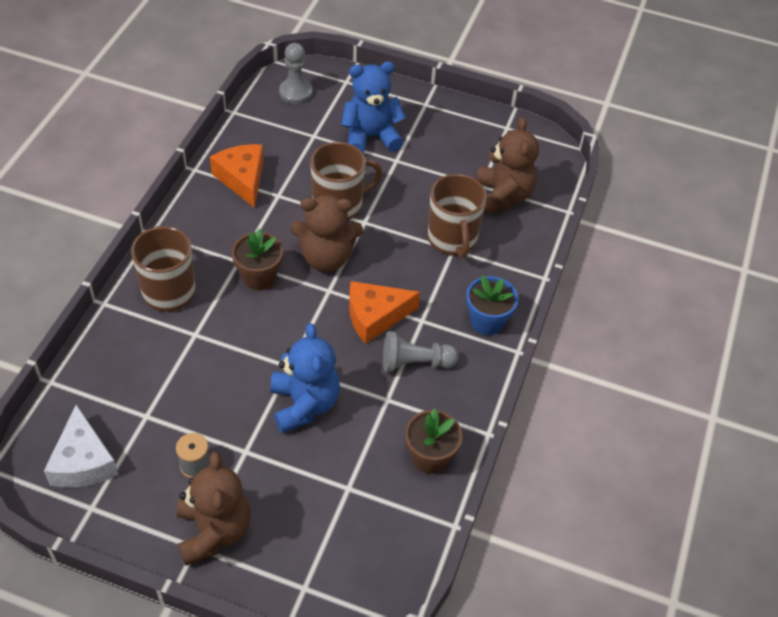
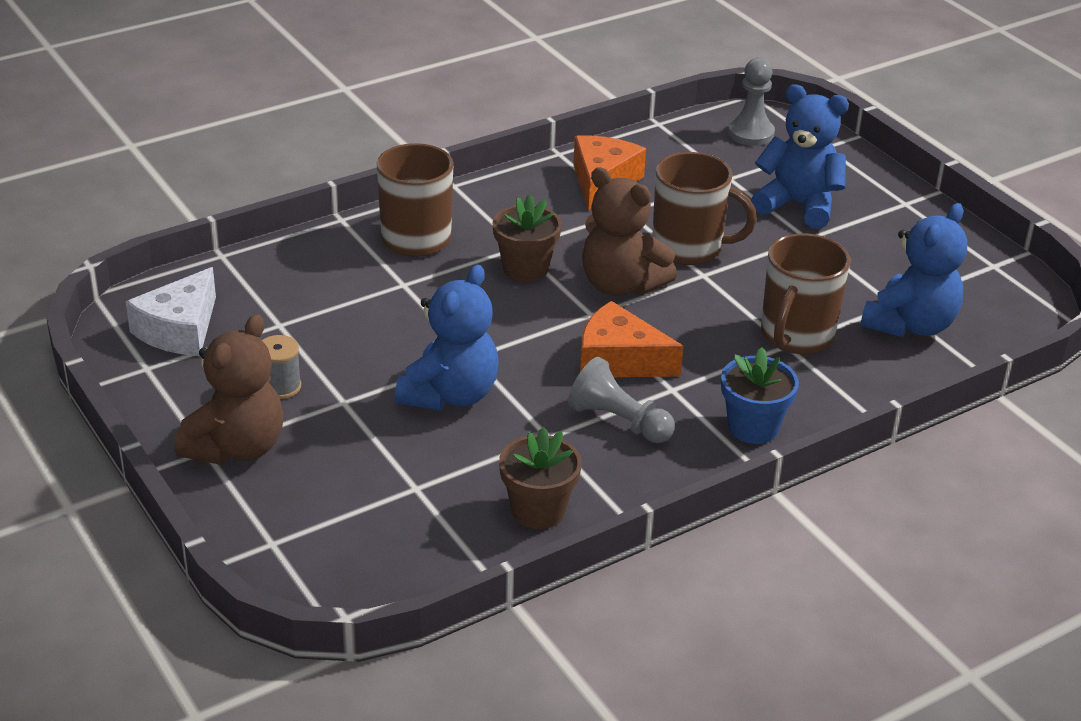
camera: 40 degrees right, 15 degrees down
brown teddy bear [476,117,539,213] -> blue teddy bear [861,203,967,337]

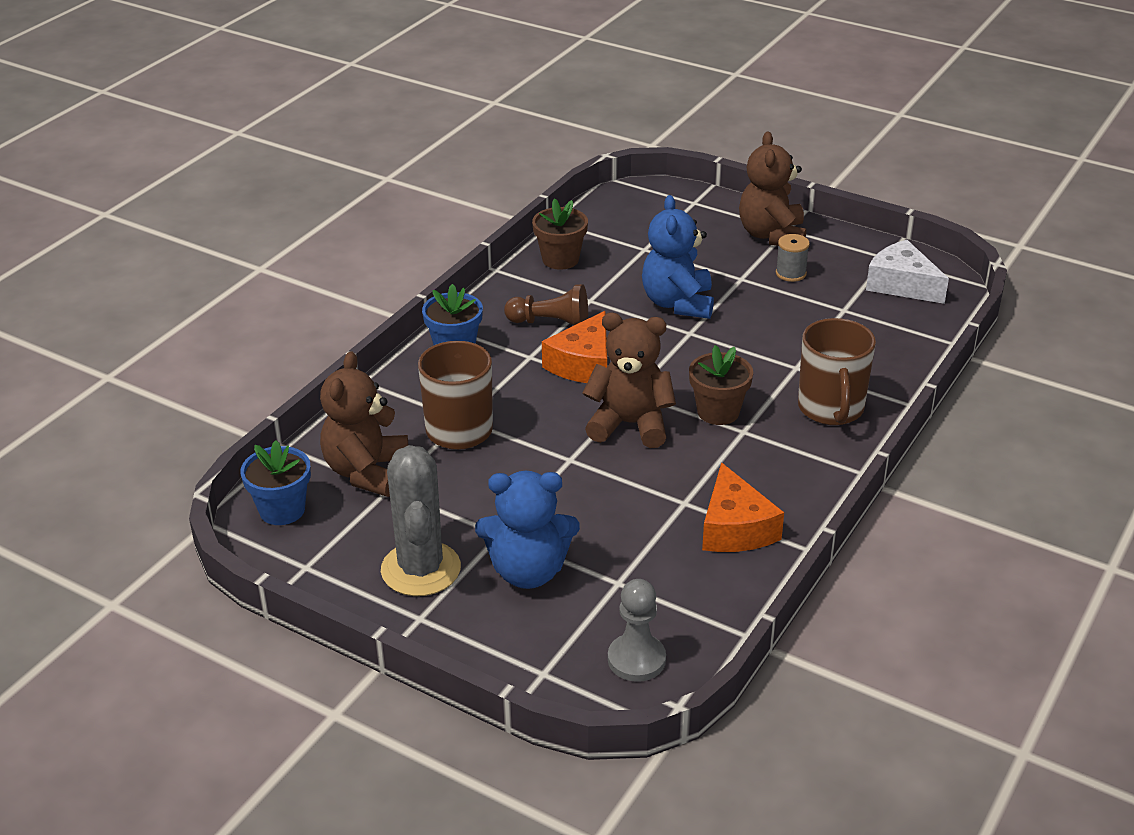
camera: 155 degrees right, 0 degrees up
white cheese [126,267,216,356] -> white cheese turned 45 degrees counterclockwise [866,240,949,304]
grey pawn [568,357,675,443] -> brown pawn [504,284,588,326]
orange cheese [580,301,683,377] -> orange cheese turned 120 degrees clockwise [542,311,607,383]
brown mug [652,152,757,265] -> none
blue teddy bear [861,203,967,337] -> brown teddy bear [320,351,408,497]
none -> blue flower pot [241,440,311,525]
none -> grey cactus [381,445,461,596]

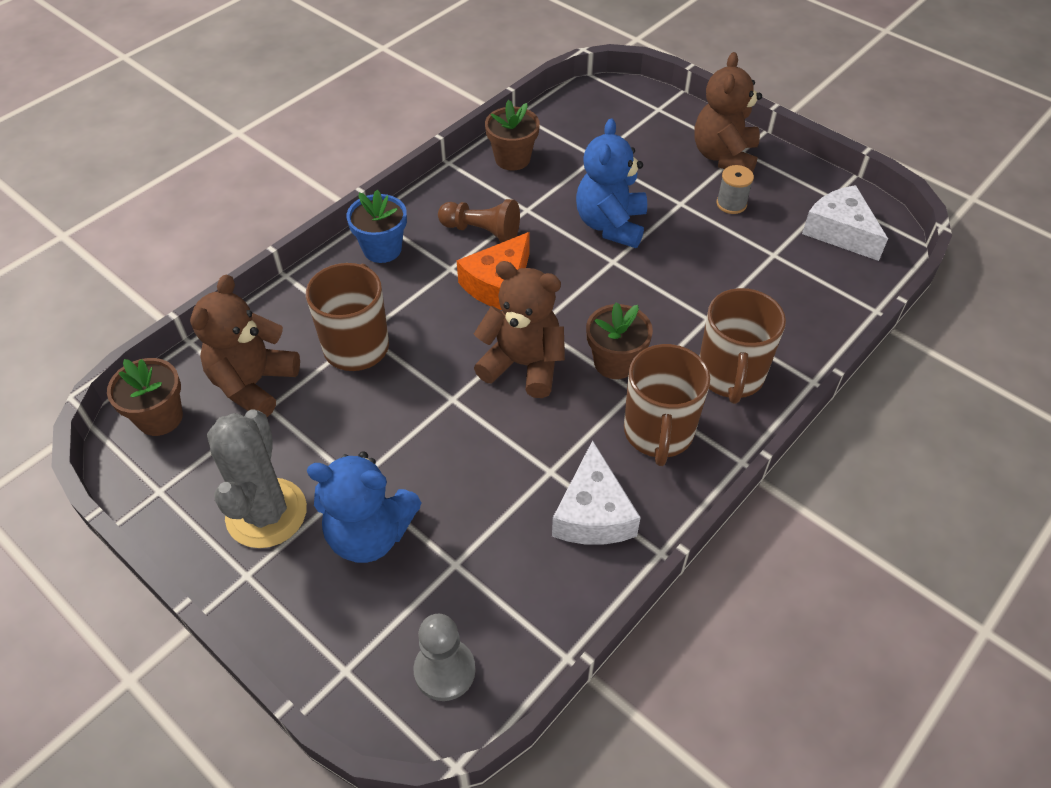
camera: 10 degrees right, 15 degrees up
blue flower pot [241,440,311,525] -> brown flower pot [107,358,183,436]
orange cheese [702,462,784,552] -> white cheese [552,440,641,545]
none -> brown mug [624,344,710,466]

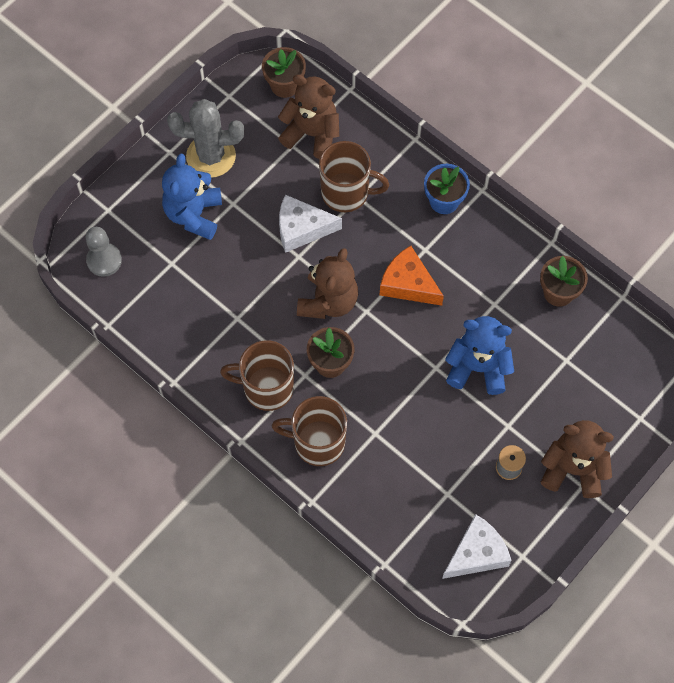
camera: 90 degrees right, 15 degrees up
brown pawn [438,199,520,243] -> none
white cheese [552,440,641,545] -> white cheese moved to [279,195,342,253]

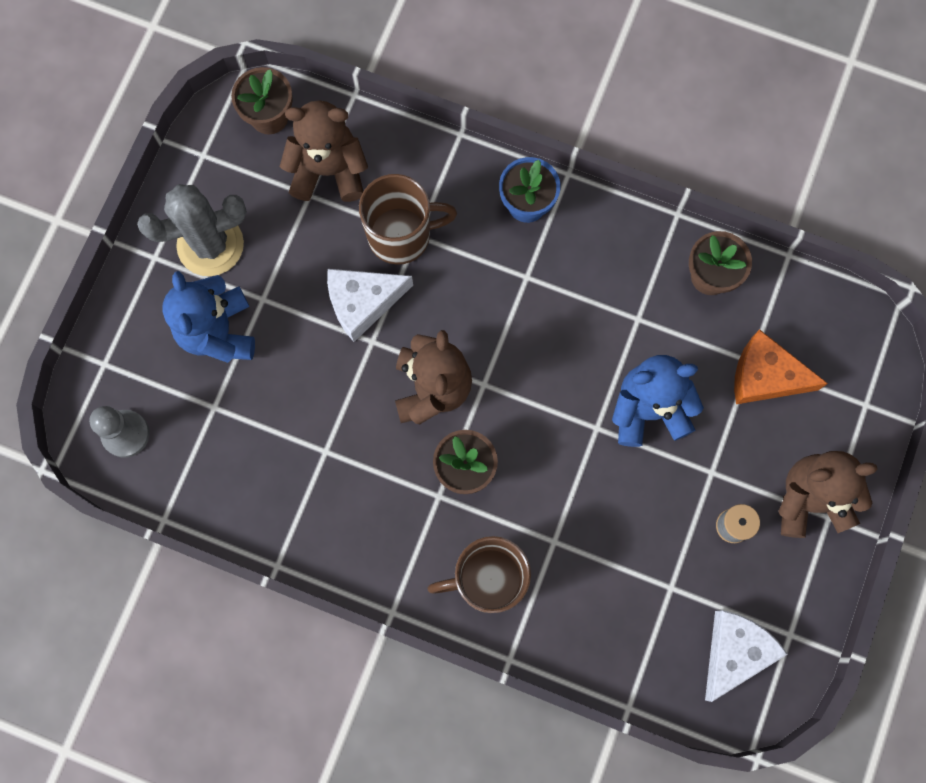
camera: 20 degrees left, 10 degrees up
brown mug [220,340,294,411] -> none
orange cheese [380,246,444,306] -> orange cheese moved to [734,329,828,404]

